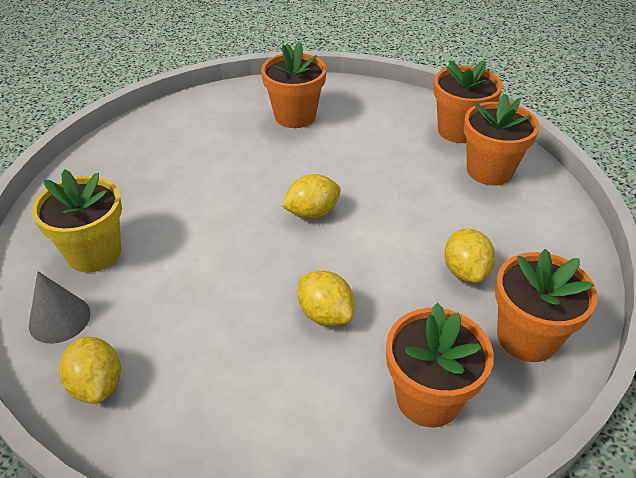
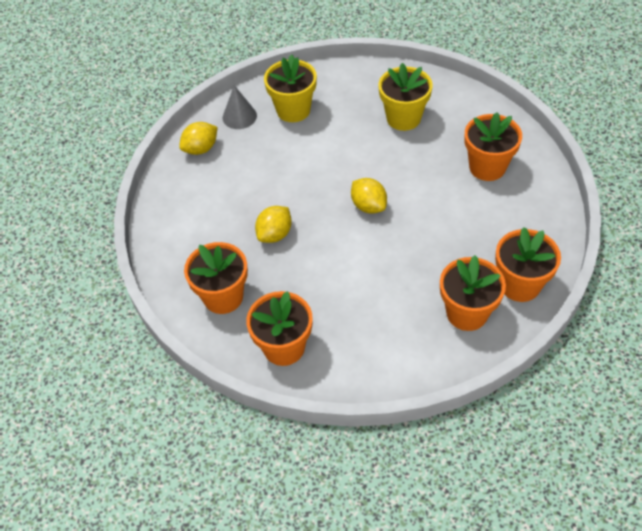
camera: 80 degrees right, 10 degrees up
yellow lemon [444,229,495,283] -> none
none -> yellow flower pot [378,63,433,131]

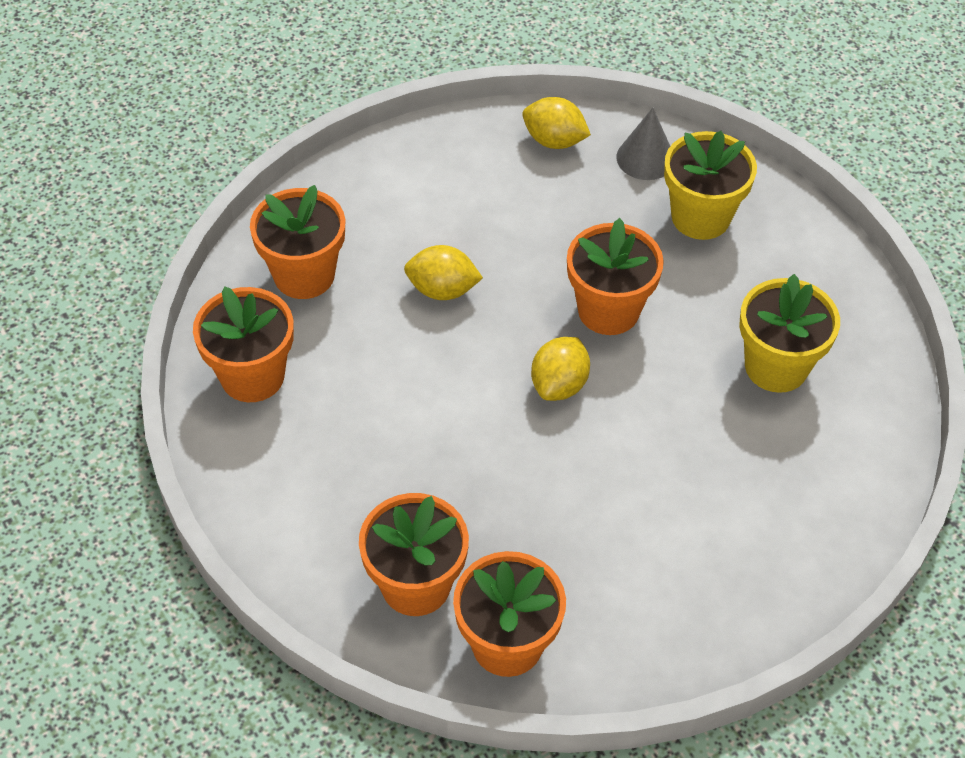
camera: 60 degrees right, 0 degrees up
orange flower pot [464,112,522,181] -> orange flower pot moved to [567,218,664,335]

